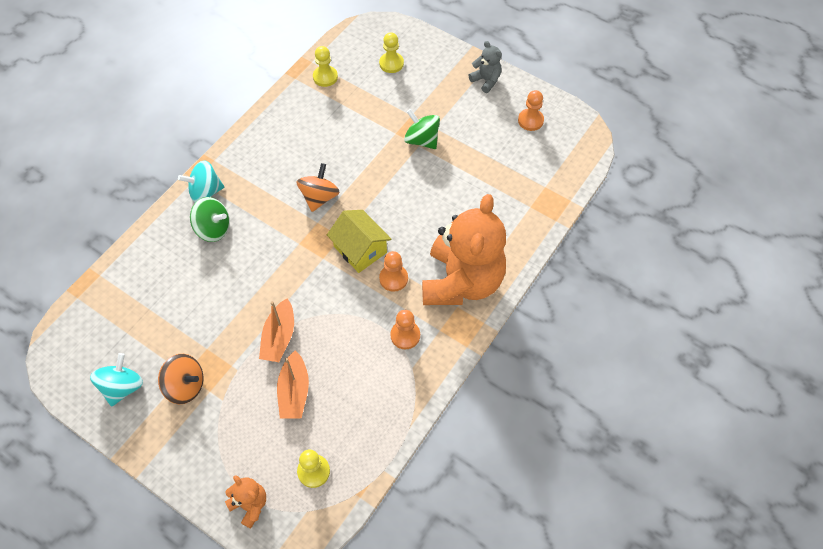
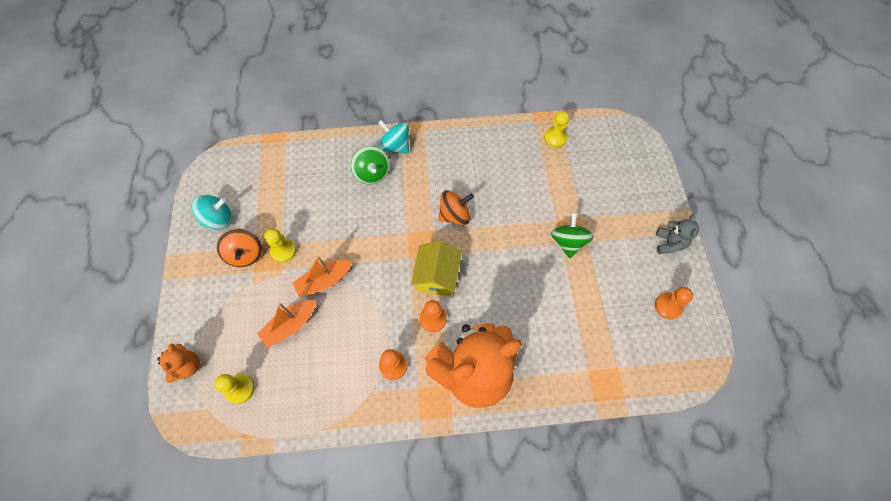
camera: 50 degrees right, 5 degrees up
yellow pawn [379,32,404,73] -> yellow pawn moved to [264,228,296,263]

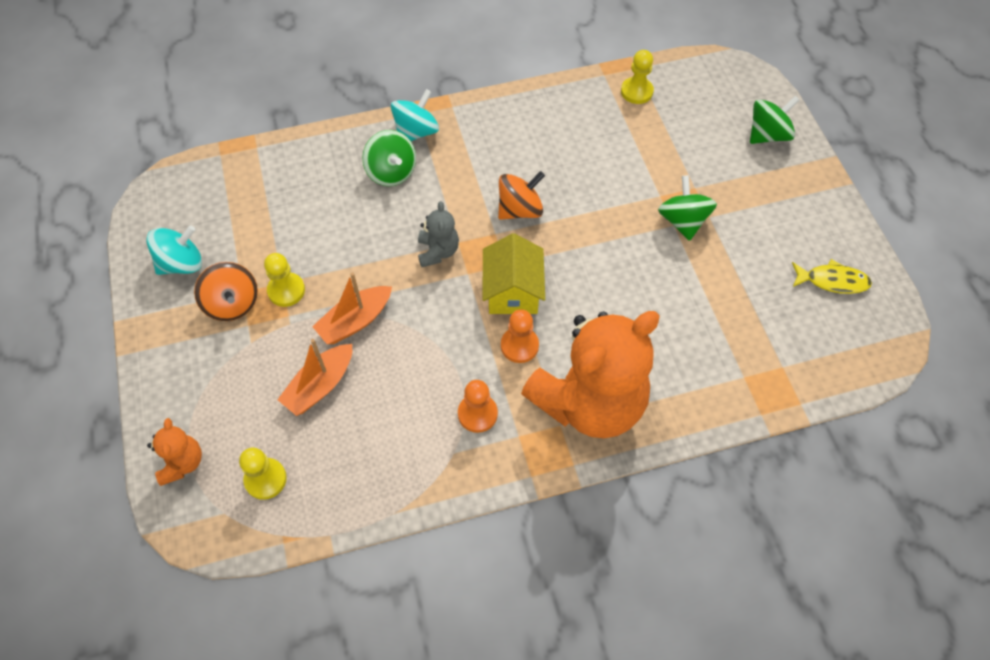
camera: 10 degrees left, 5 degrees down
turquoise spinning top [378,120,409,153] -> turquoise spinning top turned 105 degrees clockwise [391,89,439,141]
orange pawn [655,287,693,320] -> yellow fish [792,259,872,294]
grey teddy bear [656,214,699,254] -> grey teddy bear moved to [418,201,459,267]
none -> green spinning top [750,96,799,144]

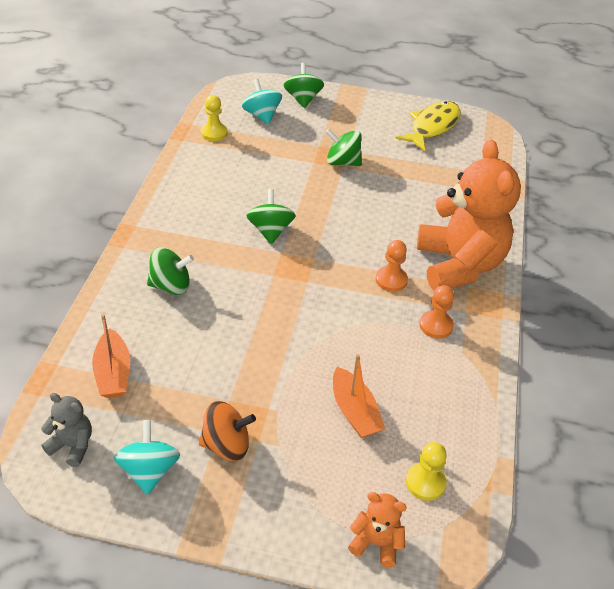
camera: 65 degrees left, 15 degrees down
yellow pawn [264,253,305,307] -> none
orange boat [312,272,392,344] -> orange boat moved to [92,314,130,398]
turquoise spinning top [391,89,439,141] -> turquoise spinning top moved to [242,79,282,124]
grey teddy bear [418,201,459,267] -> grey teddy bear moved to [41,393,92,467]
yellow house [483,233,545,314] -> none
orange spinning top [498,171,545,220] -> green spinning top [246,189,296,244]
yellow fish [792,259,872,294] -> yellow fish [395,101,461,151], size x1.63

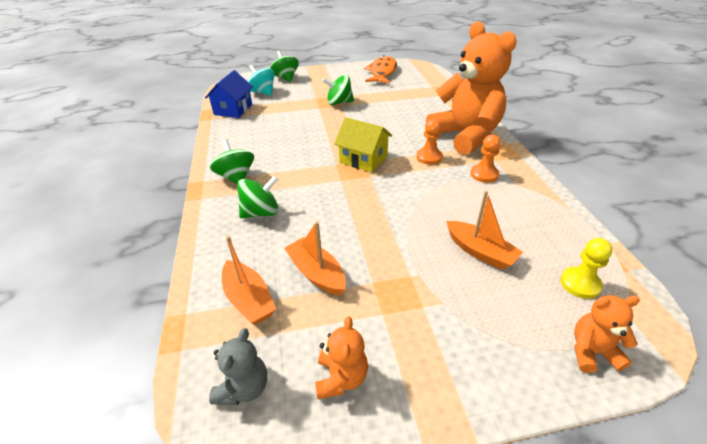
camera: 20 degrees left, 5 degrees down
grey teddy bear [41,393,92,467] -> grey teddy bear turned 105 degrees clockwise [209,328,267,405]
turquoise spinning top [114,420,180,495] -> orange teddy bear [315,316,368,399]
orange spinning top [199,401,256,461] -> none
yellow pawn [201,95,228,141] -> blue house [205,70,253,118]
green spinning top [246,189,296,244] -> green spinning top moved to [210,139,254,184]
yellow fish [395,101,461,151] -> orange fish [364,55,397,84]
none -> orange boat [284,221,346,295]
none -> yellow house [334,117,392,172]

